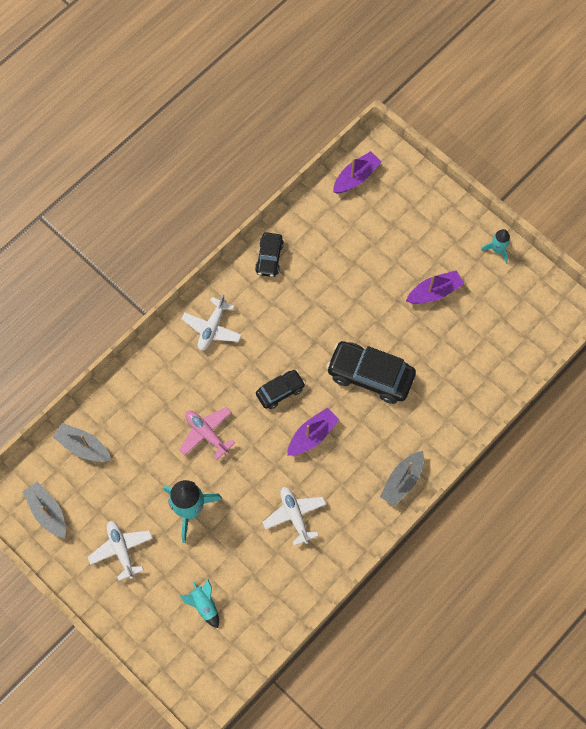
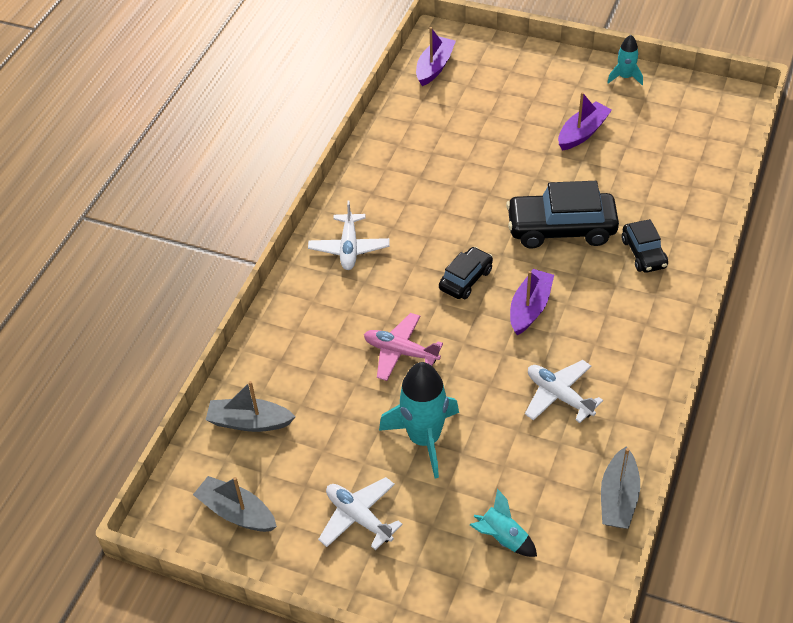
camera: 20 degrees left, 20 degrees down
black car [255,232,284,277] -> black car moved to [622,219,668,273]
grey boat [380,451,424,507] -> grey boat moved to [601,447,640,529]

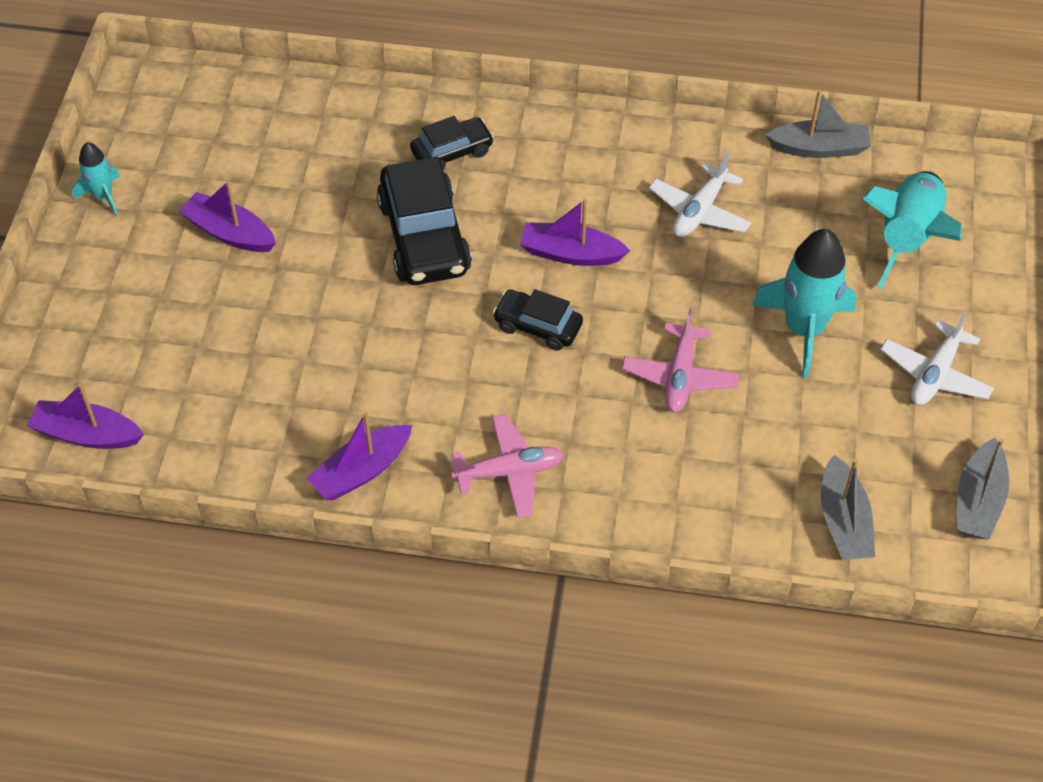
camera: 105 degrees left, 5 degrees up
white plane [308,200,389,270] -> pink plane [450,414,563,518]
turquoise rocket [470,489,537,557] -> turquoise rocket [862,171,962,289], size x1.87
none -> purple boat [307,412,412,500]

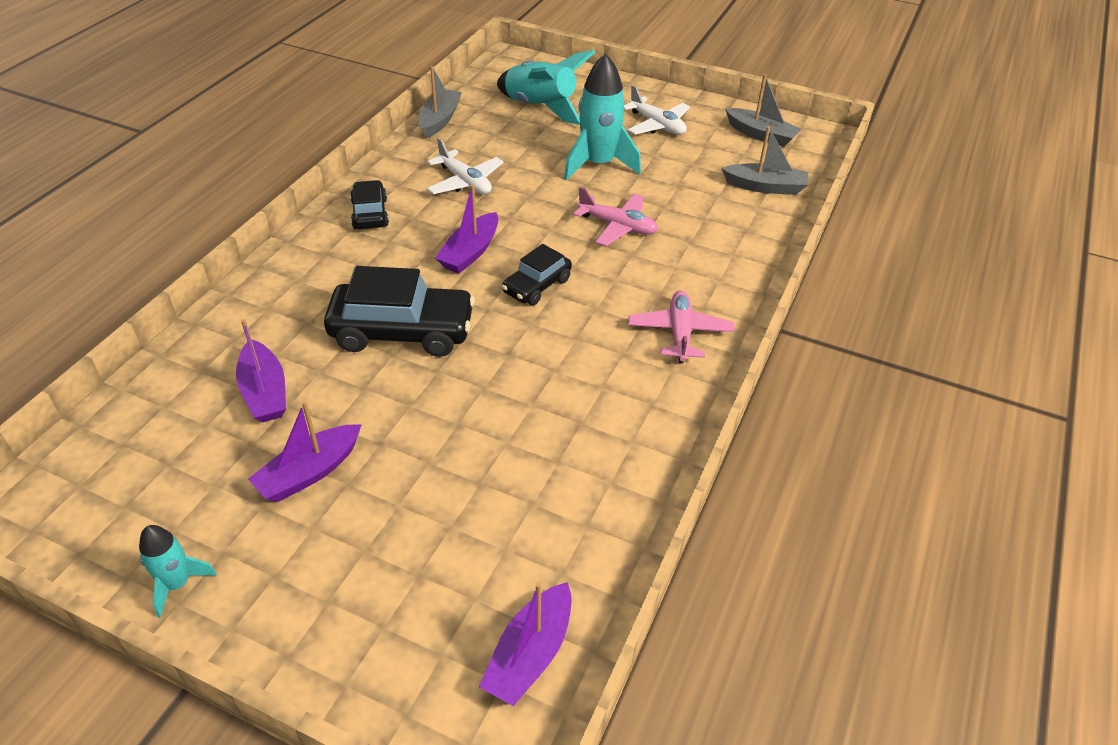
camera: 75 degrees left, 10 degrees down
purple boat [307,412,412,500] -> purple boat moved to [236,319,286,422]
black car [410,116,494,170] -> black car moved to [350,180,389,229]

